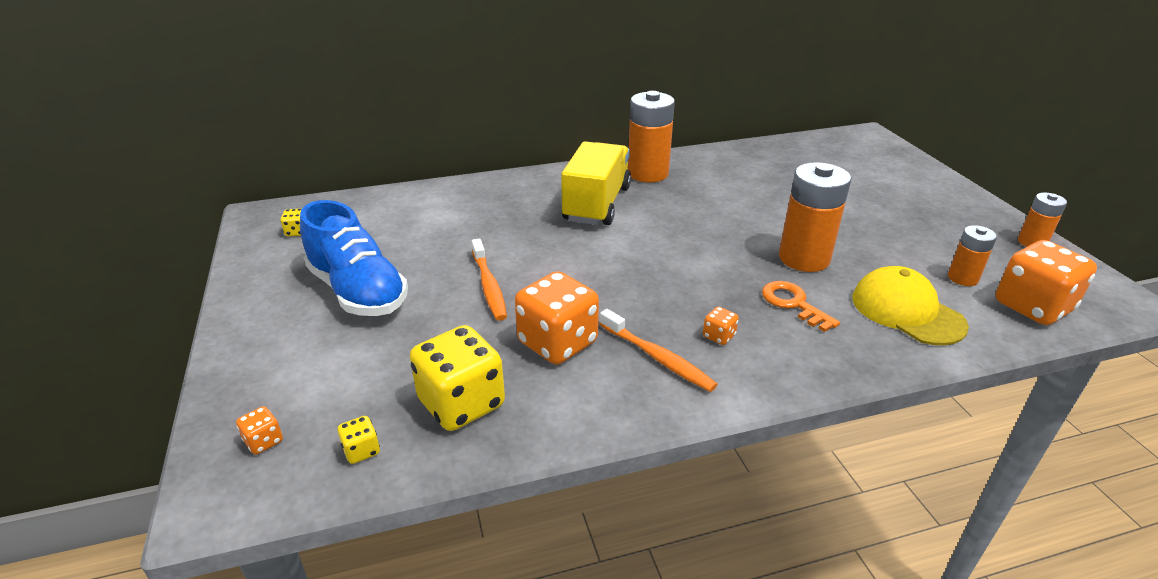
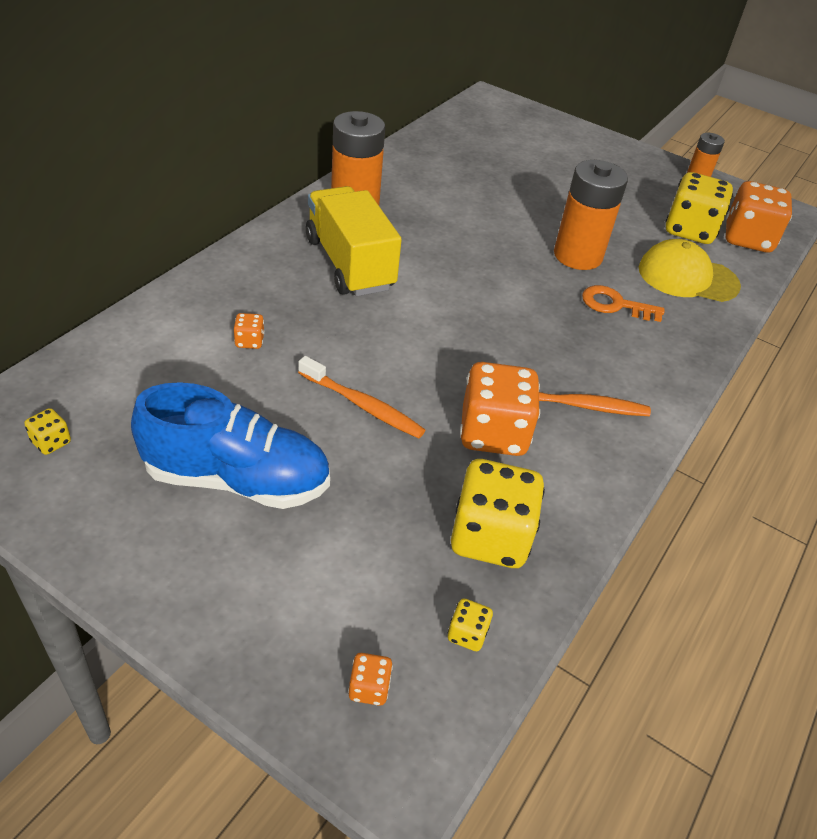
camera: 45 degrees left, 10 degrees up
orange dice [703,307,739,345] -> orange dice moved to [234,313,264,349]
orange battery [948,225,997,286] -> yellow dice [666,172,733,244]

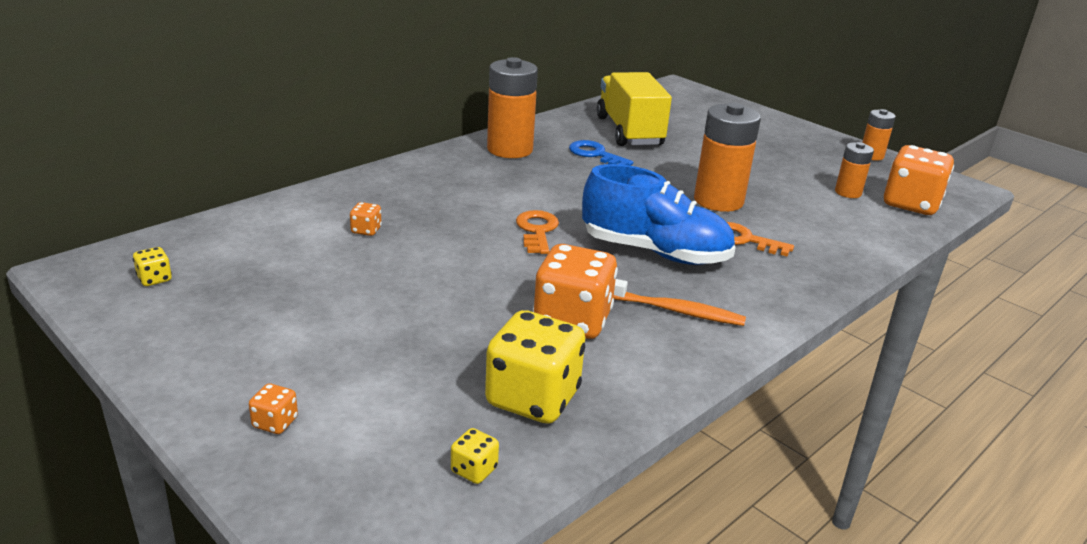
camera: 15 degrees right, 15 degrees down
blue shoe [131,382,330,509] -> blue shoe moved to [582,164,736,265]
orange toothbrush [298,356,425,438] -> none
yellow truck [306,186,402,296] -> yellow truck moved to [597,72,672,146]
orange dice [348,653,393,706] -> orange dice moved to [249,383,298,434]
yellow cap [639,239,741,302] -> none
yellow dice [666,172,733,244] -> orange battery [835,142,874,198]
none -> orange key [516,210,559,254]
none -> blue key [569,140,633,166]

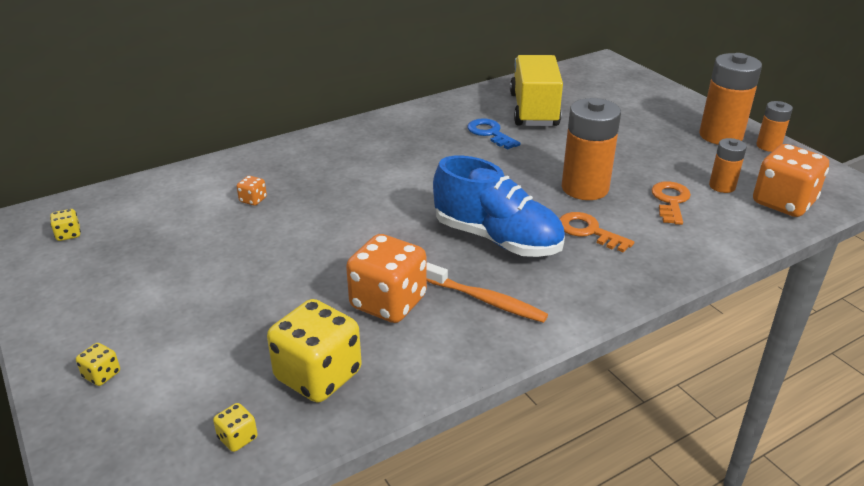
camera: 15 degrees right, 5 degrees up
orange dice [249,383,298,434] -> yellow dice [76,343,120,386]
orange battery [487,57,538,158] -> orange battery moved to [699,53,762,145]
orange key [516,210,559,254] -> orange key moved to [651,181,691,225]

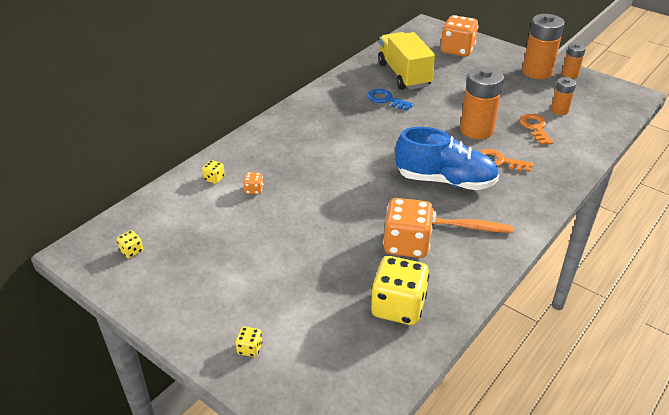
camera: 20 degrees left, 5 degrees up
yellow dice [213,403,258,452] -> yellow dice moved to [202,160,225,184]
orange dice [753,144,829,217] -> orange dice moved to [441,15,478,57]

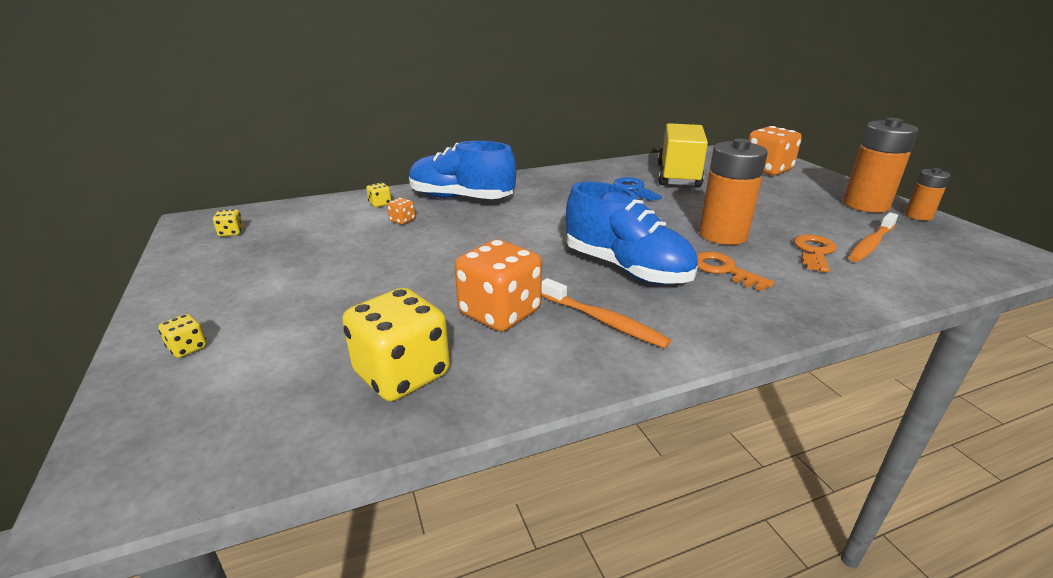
camera: 30 degrees right, 10 degrees down
orange battery [551,77,576,115] -> orange toothbrush [848,213,898,262]
none -> blue shoe [409,141,516,199]

